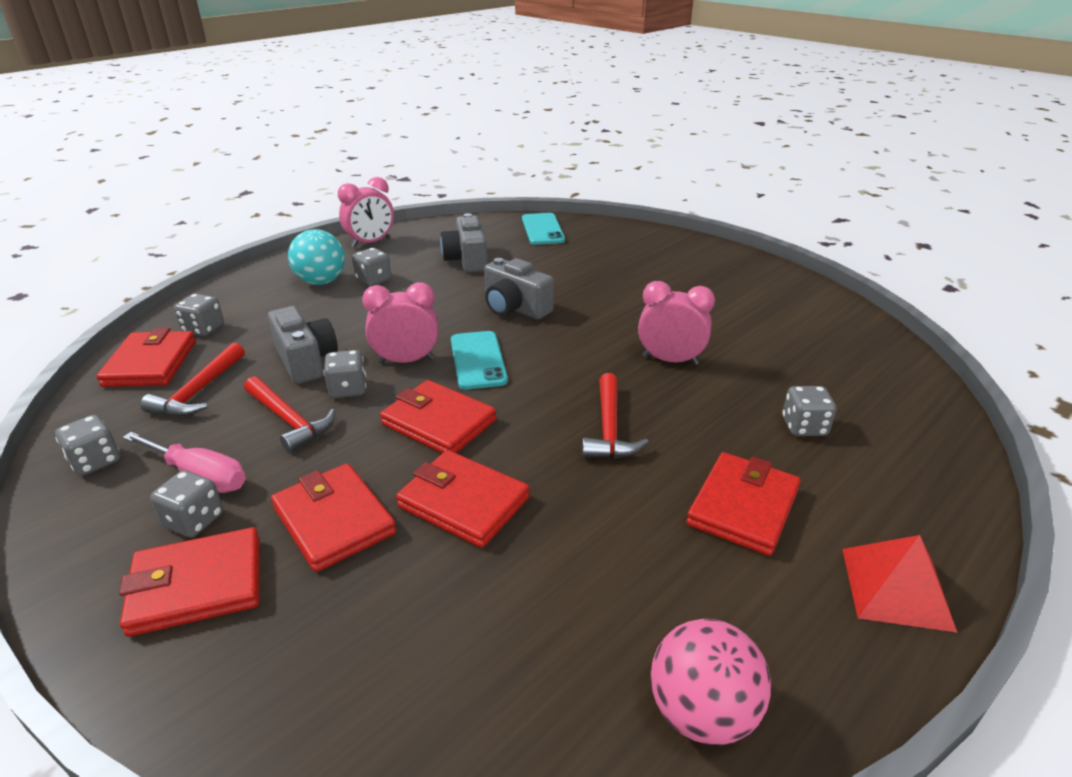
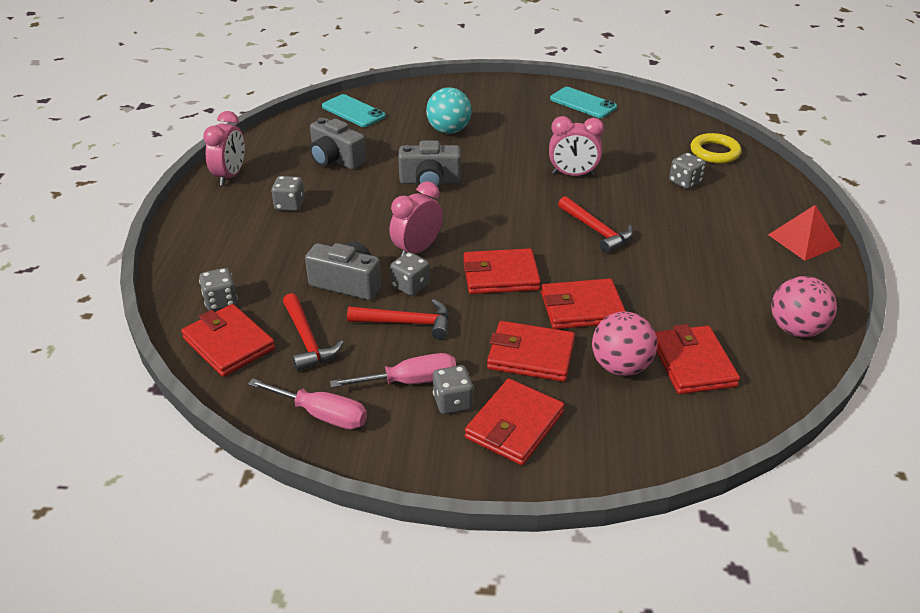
camera: 40 degrees left, 5 degrees up
grey dice [55,415,120,476] -> pink screwdriver [248,378,367,429]
turquoise ball [288,229,345,285] -> turquoise ball moved to [426,88,472,134]
turquoise phone [451,331,508,390] -> turquoise phone moved to [550,87,617,118]
pink clock [638,281,715,365] -> pink clock turned 150 degrees counterclockwise [549,116,604,176]
red wallet [686,452,801,556] -> red wallet moved to [655,324,740,394]
none -> pink ball [592,311,657,376]
none -> yellow ring [690,133,741,164]

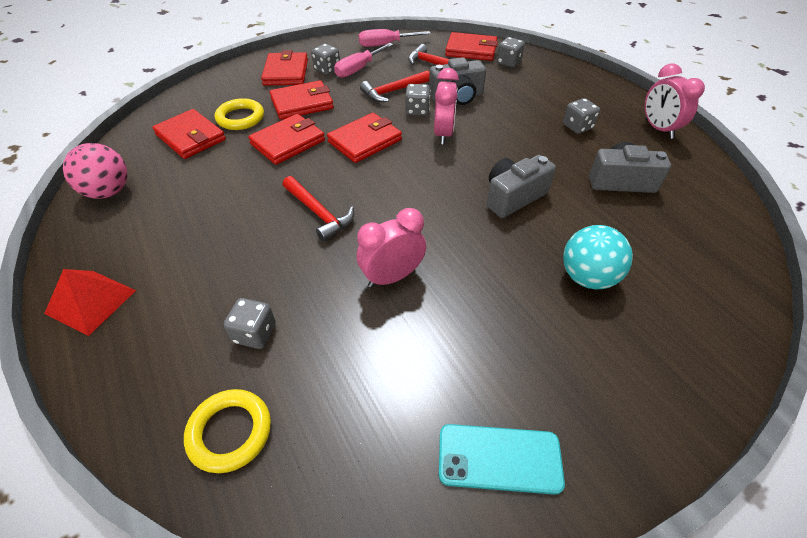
camera: 145 degrees right, 10 degrees up
turquoise phone [322,94,386,127] -> none
red hammer [558,196,633,253] -> red hammer turned 150 degrees counterclockwise [282,176,354,242]
pink ball [592,311,657,376] -> yellow ring [215,98,264,130]

